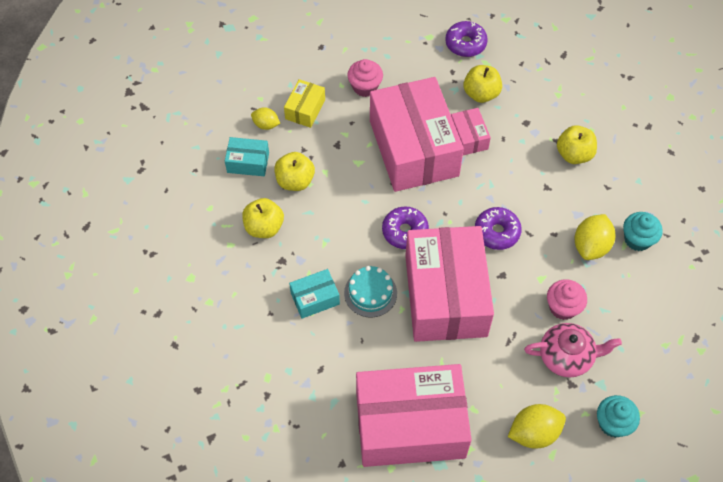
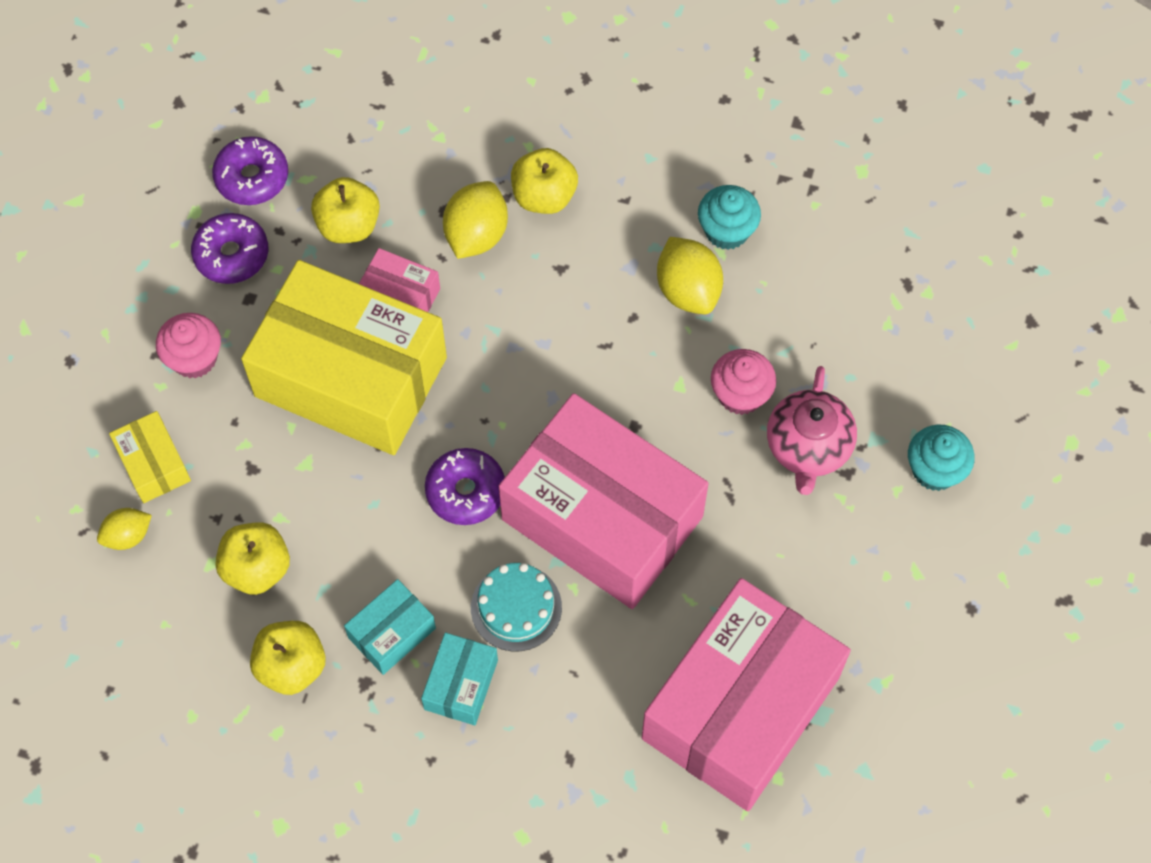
camera: 50 degrees left, 5 degrees up
turquoise box [225,137,269,176] -> turquoise box moved to [344,579,436,675]
pink box [370,77,464,192] -> yellow box [241,260,447,455]
purple donut [475,207,522,250] -> purple donut moved to [191,213,268,284]
yellow lemon [508,404,566,449] -> yellow lemon moved to [443,181,508,259]
pink teapot [524,323,622,378] -> pink teapot turned 150 degrees clockwise [767,366,857,495]

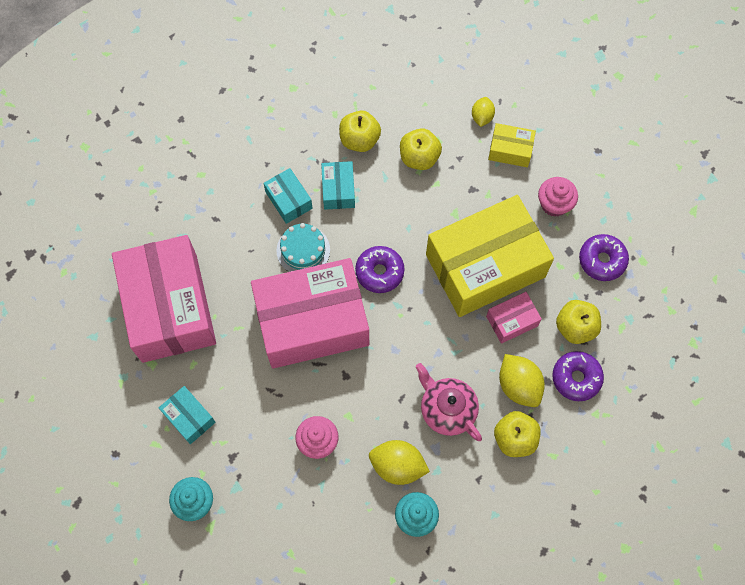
camera: 130 degrees right, 5 degrees up
purple donut [212,136,288,205] -> purple donut moved to [552,351,604,401]
pink teapot [767,366,857,495] -> pink teapot moved to [416,363,482,441]
none -> turquoise box [159,386,216,444]

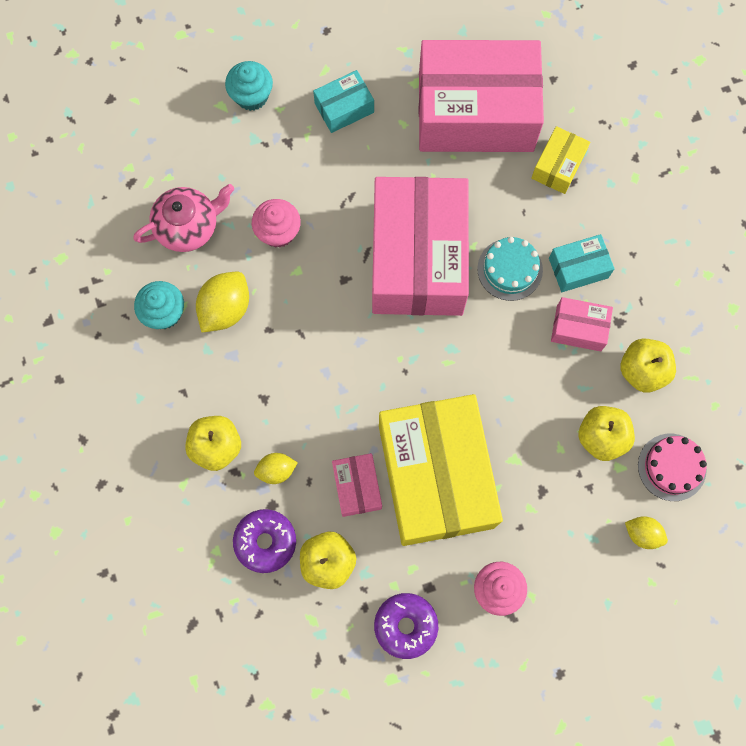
camera: 105 degrees right, 5 degrees up
turquoise box [321,161,355,210] -> pink box [551,297,613,351]
purple donut [355,246,405,293] -> none
pink teapot [416,363,482,441] -> pink teapot moved to [133,184,234,252]
yellow box [488,123,536,167] -> yellow box moved to [531,126,590,194]
yellow lemon [499,354,545,407] -> yellow lemon [254,453,298,484], size x0.60
none -> pink cake [638,434,707,501]

